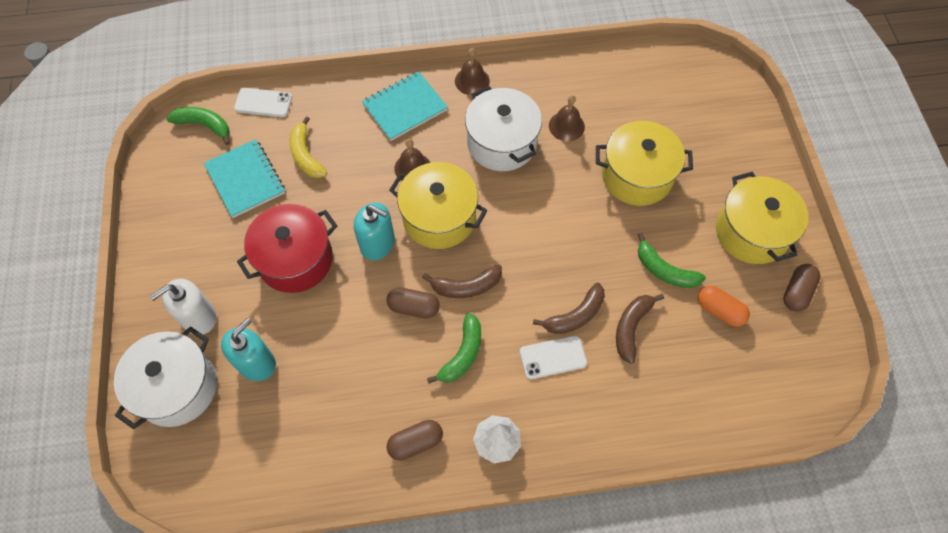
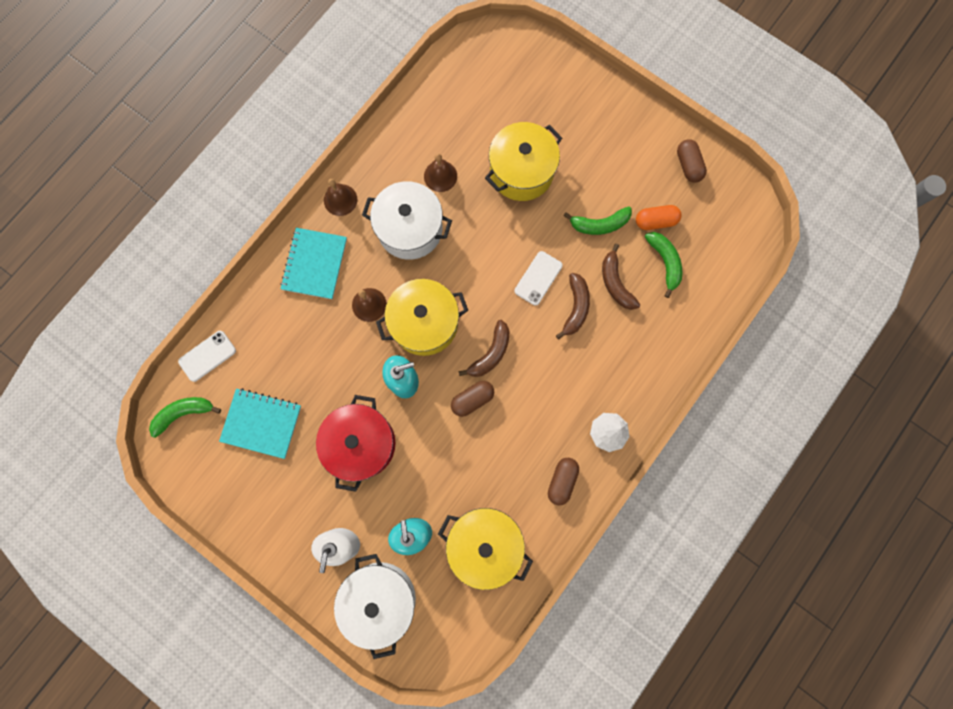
camera: 45 degrees left, 15 degrees up
yellow banana [289,116,327,178] -> none
green banana [427,313,481,383] -> green banana moved to [645,232,682,298]
white phone [520,336,587,379] -> white phone moved to [514,251,563,306]
yellow pot [716,172,808,264] -> yellow pot moved to [438,508,533,590]

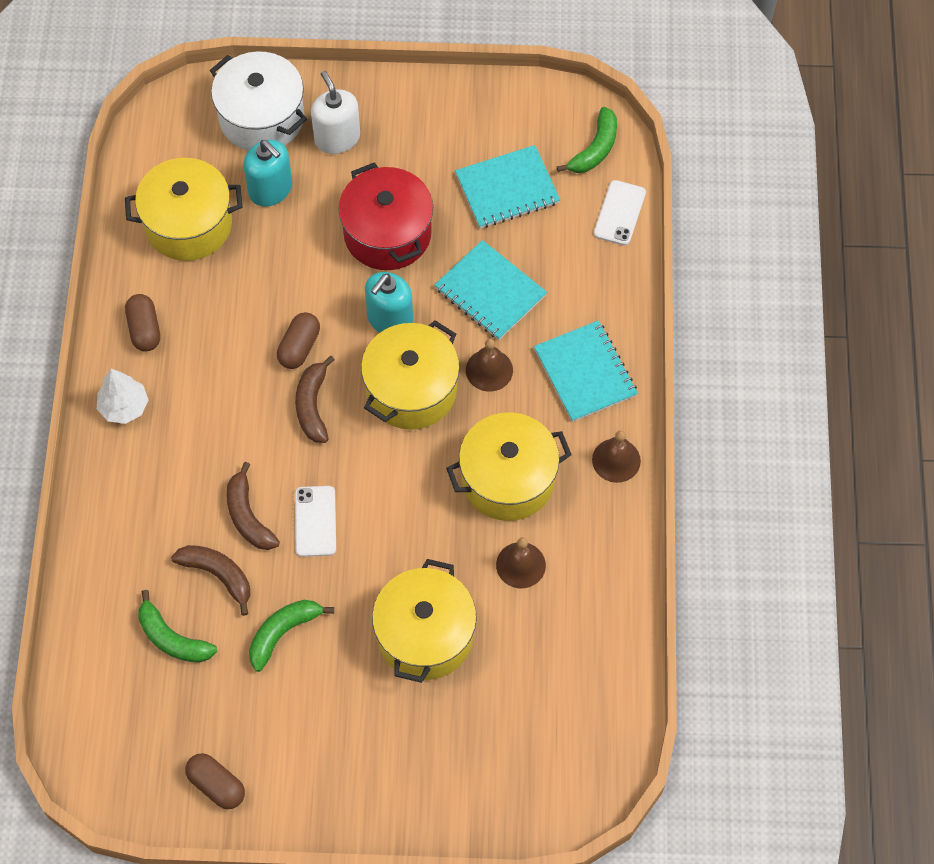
camera: 145 degrees right, 15 degrees down
white pot [362,181,452,260] -> yellow pot [446,412,572,521]
orange capsule [636,205,682,230] -> none
none -> turquoise notebook [435,240,547,340]

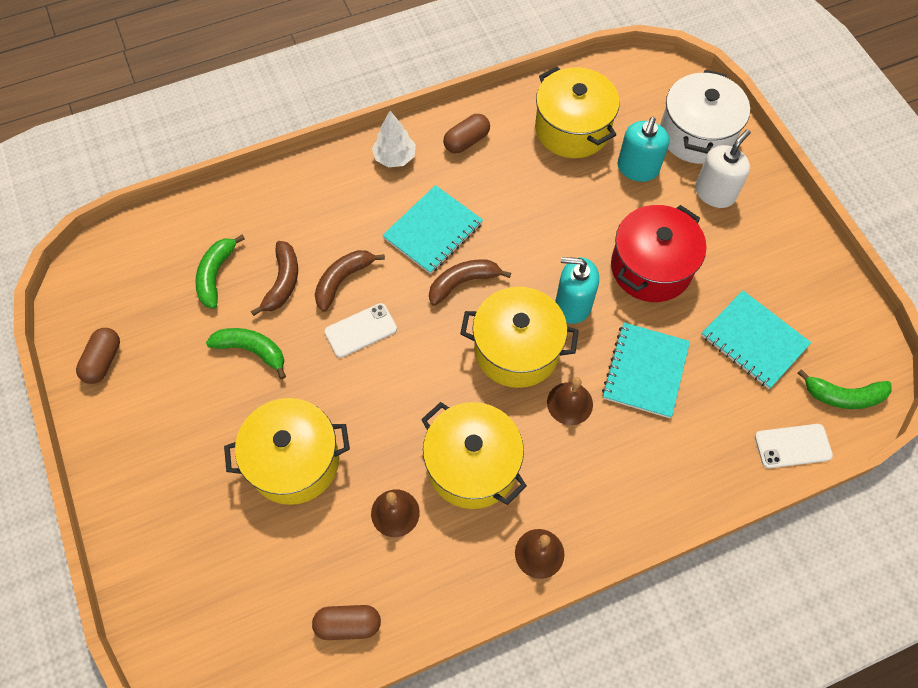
camera: 65 degrees right, 0 degrees up
brown capsule [277,312,320,369] -> brown capsule moved to [312,605,381,640]
turquoise notebook [534,320,638,422] -> turquoise notebook moved to [382,185,483,274]

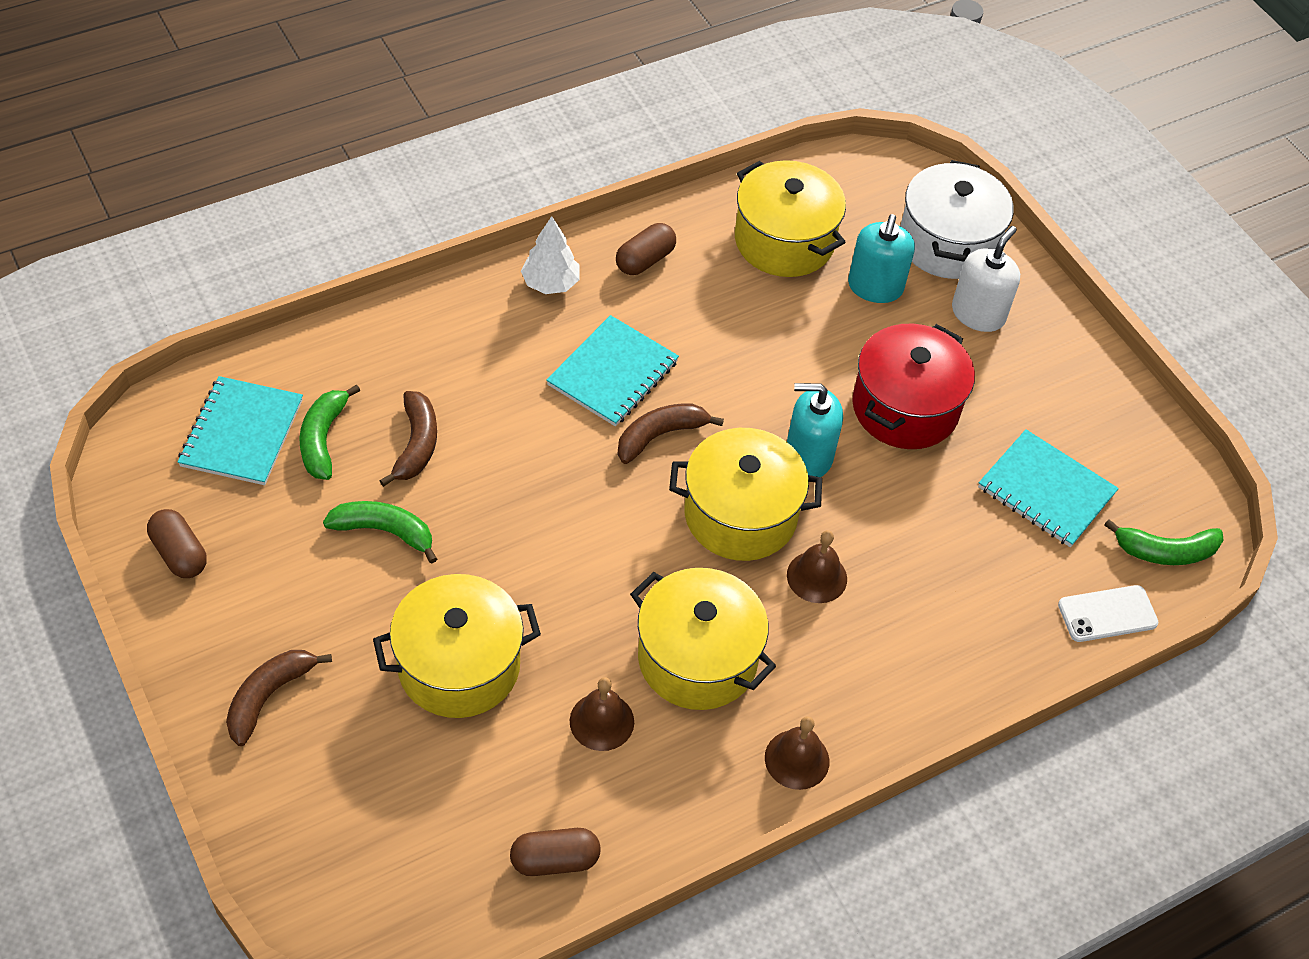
camera: 10 degrees left, 10 degrees down
brown capsule [76,328,120,384] -> brown capsule turned 45 degrees counterclockwise [147,509,207,578]
brown banana [315,250,385,312] -> brown banana moved to [226,650,332,746]
white phone [324,303,397,358] -> none
turquoise notebook [602,322,690,418] -> turquoise notebook moved to [178,376,303,485]

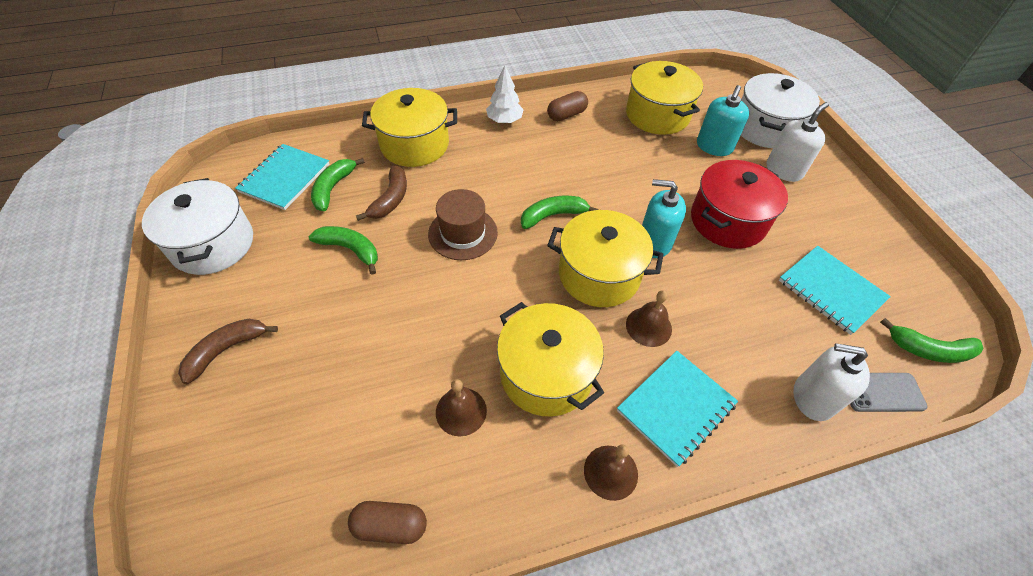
camera: 15 degrees right, 0 degrees up
brown capsule [147,509,207,578] -> white pot [142,178,253,275]
yellow pot [373,574,541,718] -> yellow pot moved to [362,88,457,167]
turquoise notebook [546,315,679,427] -> turquoise notebook moved to [617,351,738,467]
brown banana [618,403,724,464] -> green banana [521,196,599,229]
white phone [1058,585,1159,642] -> grey phone [850,373,928,412]
none -> brown hat [428,189,498,260]
none -> white soap dispenser [793,343,870,421]

